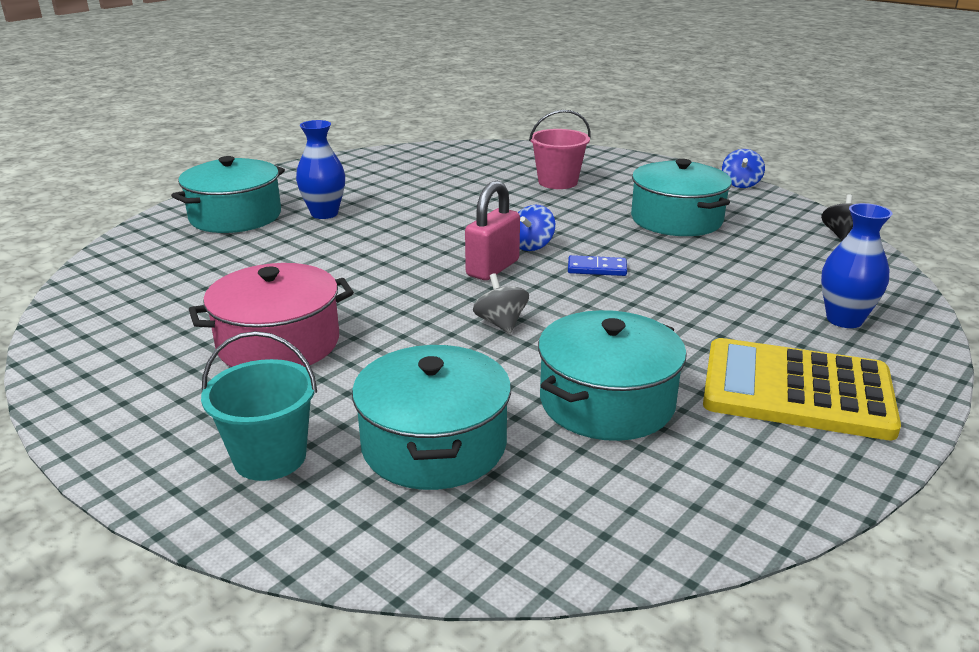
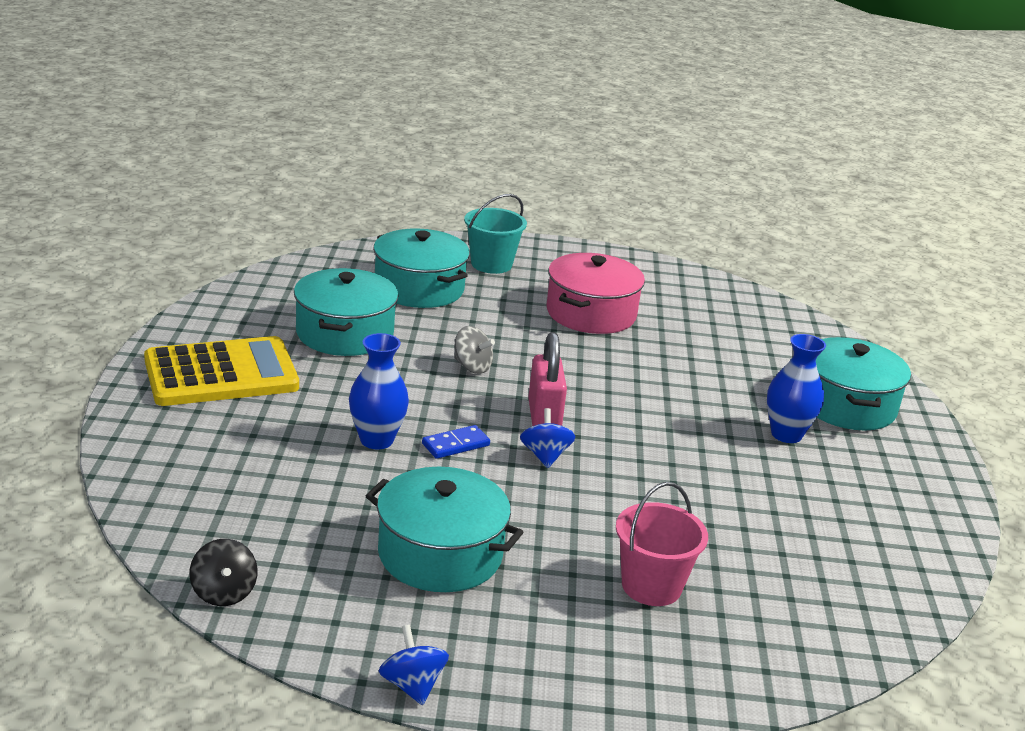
camera: 140 degrees right, 0 degrees up
blue vase [821,203,893,328] -> blue vase moved to [349,333,409,450]

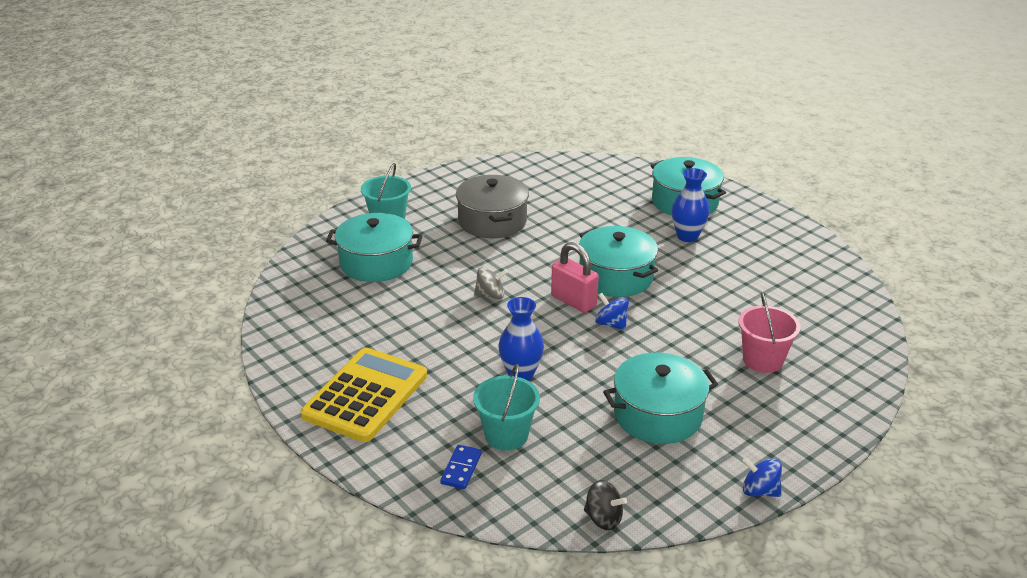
camera: 40 degrees left, 5 degrees up
turquoise pot [294,268,398,356] -> turquoise pot moved to [579,226,658,297]
blue domino [422,425,490,459] -> blue domino moved to [440,445,482,489]
pink pot [547,253,645,334] -> grey pot [456,175,529,238]
none -> turquoise bucket [473,364,540,451]

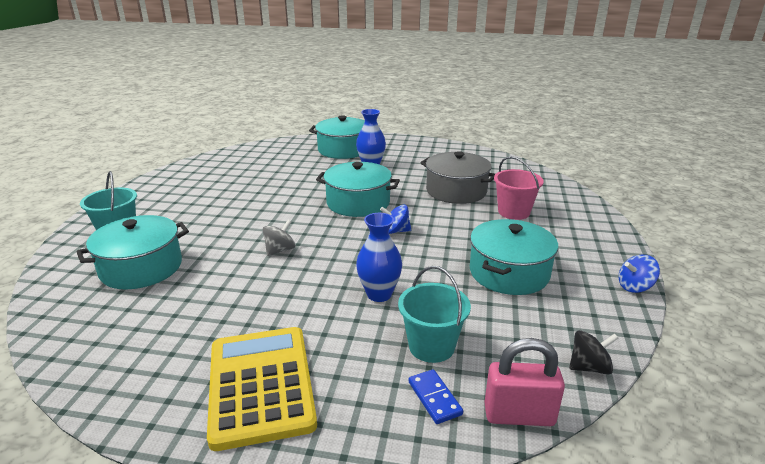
camera: 40 degrees left, 5 degrees down
grey pot [456,175,529,238] -> grey pot moved to [420,151,495,204]
pink padlock [551,242,599,313] -> pink padlock moved to [484,338,565,426]

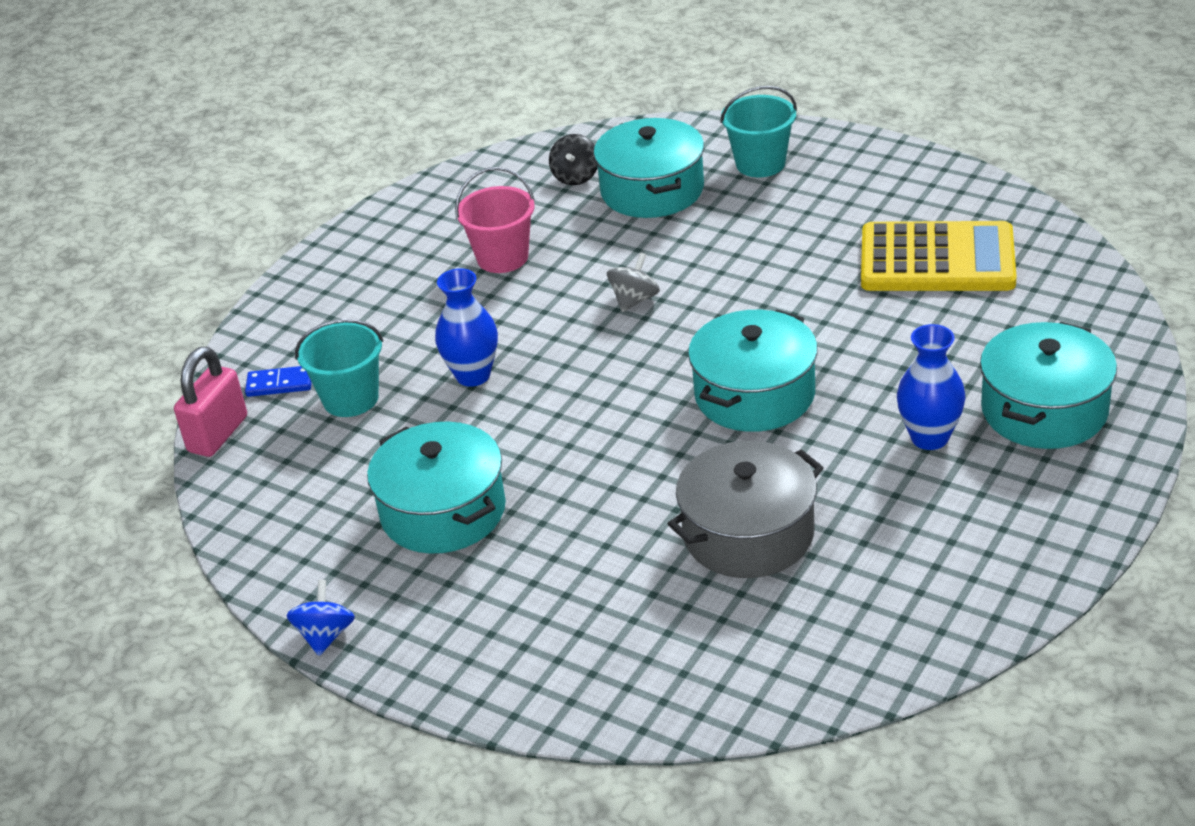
camera: 115 degrees right, 10 degrees up
yellow calculator [207,327,317,451] -> yellow calculator moved to [861,221,1017,291]
grey spinning top [263,220,295,256] -> grey spinning top turned 120 degrees counterclockwise [607,253,660,312]
blue spinning top [380,205,411,234] -> none
pink bucket [494,156,544,220] -> pink bucket moved to [455,167,535,273]
black spinning top [569,330,619,374] -> black spinning top moved to [549,134,598,185]

